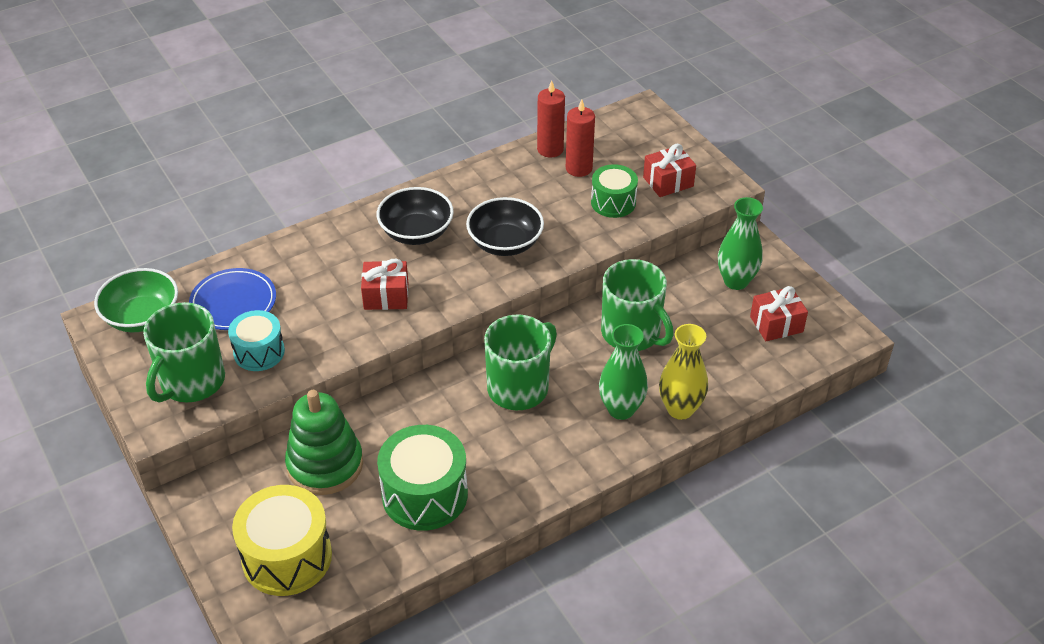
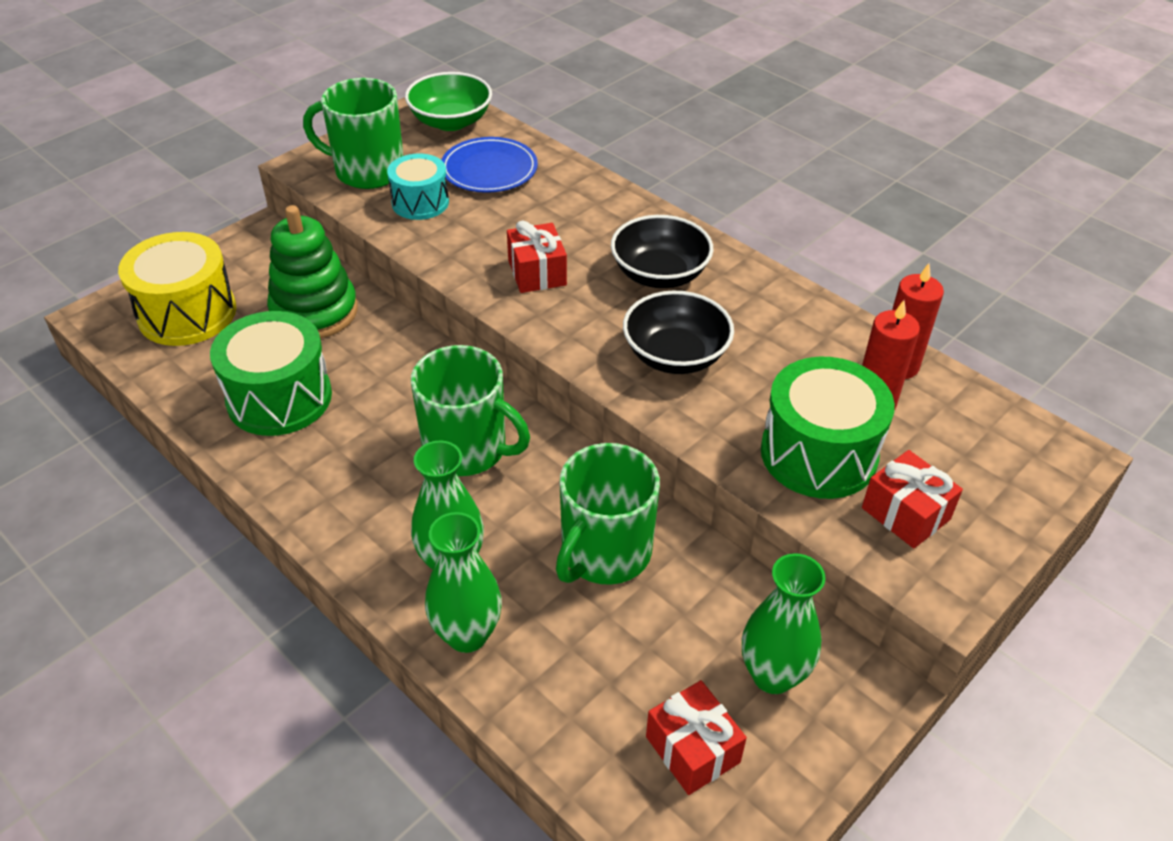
camera: 75 degrees right, 0 degrees up
green drum [591,164,638,218] -> green drum [761,356,895,499], size x1.61
yellow vase [659,324,708,420] -> green vase [425,512,502,653]

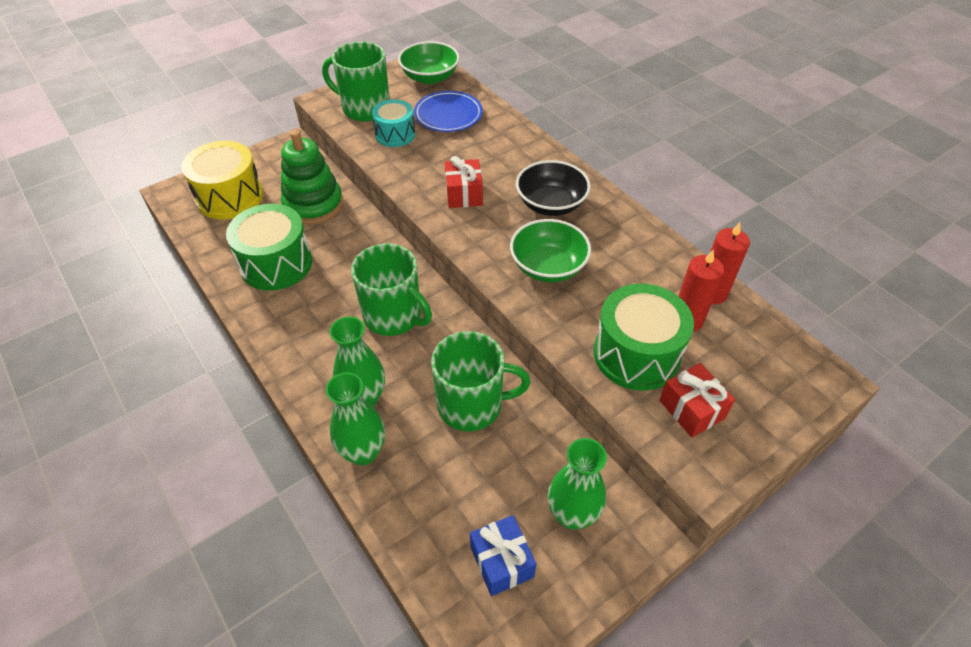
camera: 10 degrees right, 5 degrees up
green mug [556,443,660,585] -> green mug turned 135 degrees counterclockwise [431,331,531,432]
black bowl [623,291,734,374] -> green bowl [510,219,591,282]
red gift [646,680,747,795] -> blue gift [470,515,536,596]

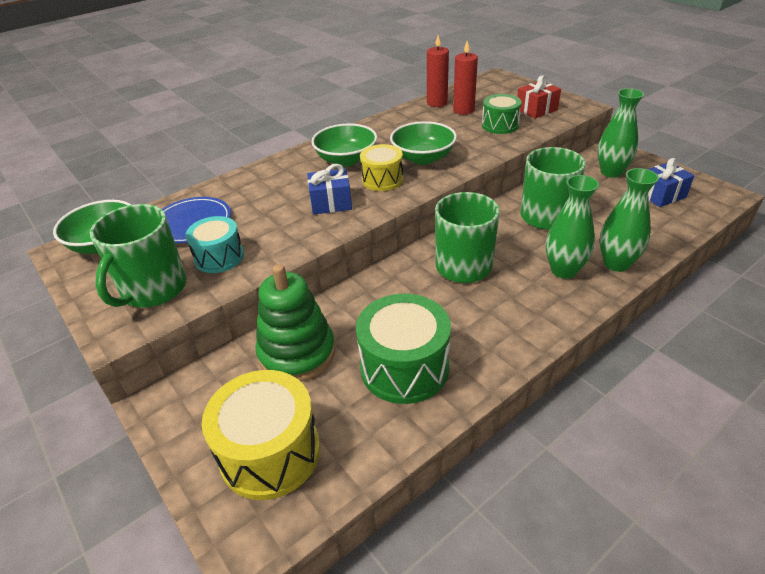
camera: 90 degrees left, 10 degrees down
red gift [445,156,483,208] -> blue gift [307,164,352,215]
black bowl [516,160,591,216] -> green bowl [311,123,377,166]
green drum [594,284,694,390] -> green drum [482,94,522,134], size x0.62
none -> yellow drum [360,144,403,191]

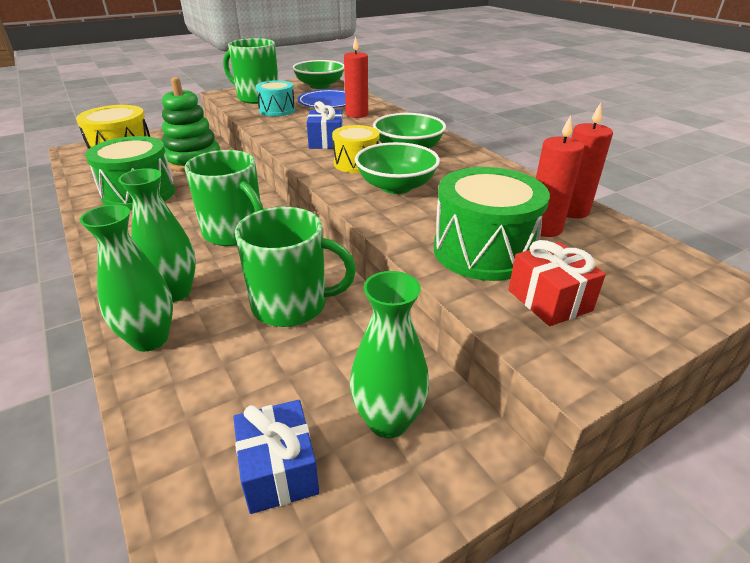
camera: 95 degrees right, 5 degrees down
green drum [482,94,522,134] -> green drum [434,167,550,281], size x1.61
none -> red candle [344,36,368,118]

